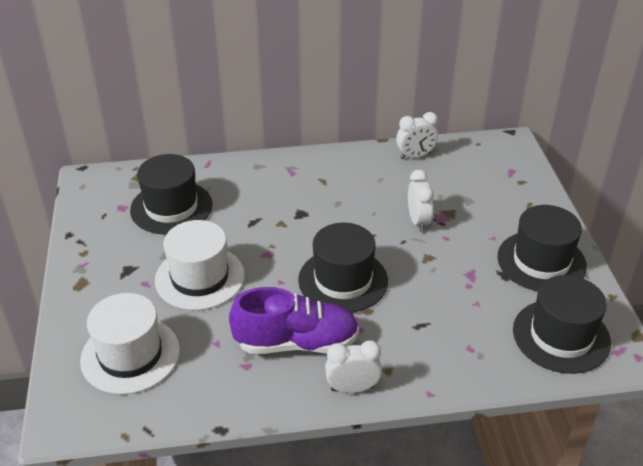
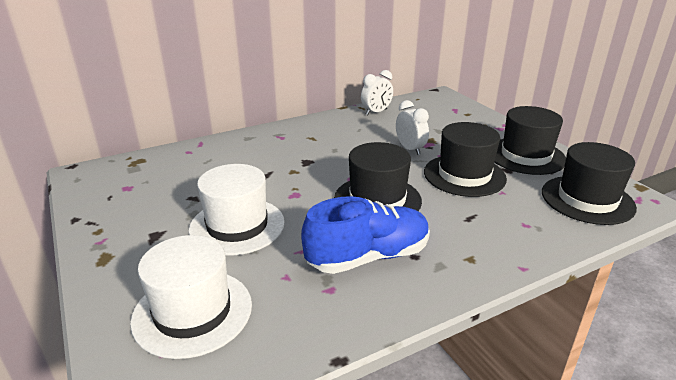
camera: 20 degrees left, 10 degrees down
black hat [130,154,212,235] -> black hat moved to [424,122,507,197]
purple shoe [229,287,359,354] -> blue shoe [301,196,430,274]
white clock [325,340,382,393] -> none

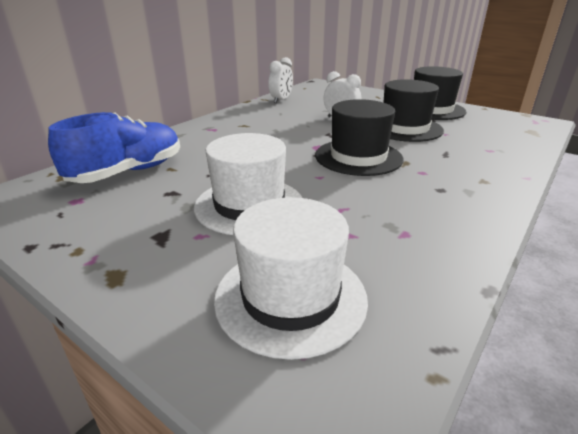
camera: 25 degrees left, 0 degrees up
blue shoe [301,196,430,274] -> blue shoe moved to [48,112,180,183]
black hat [542,142,637,225] -> none

